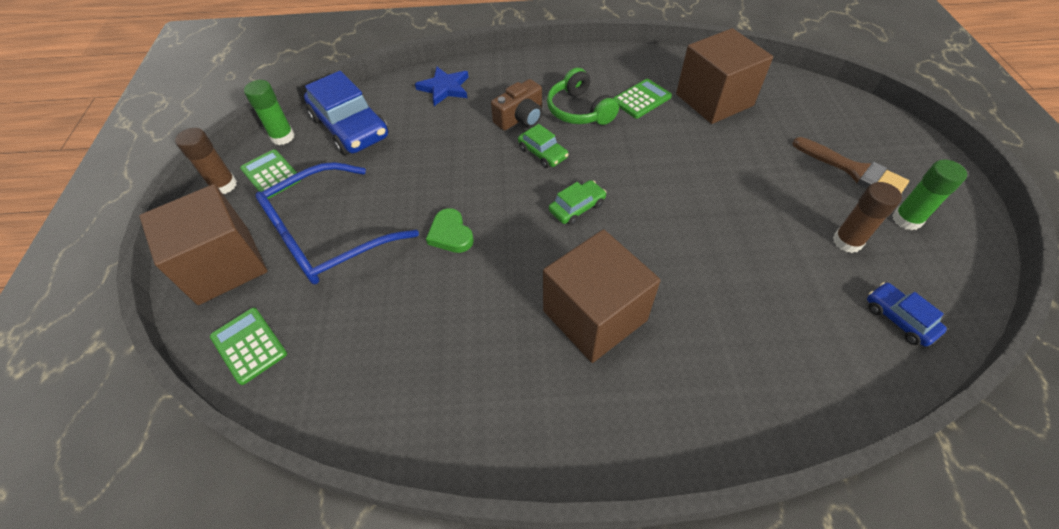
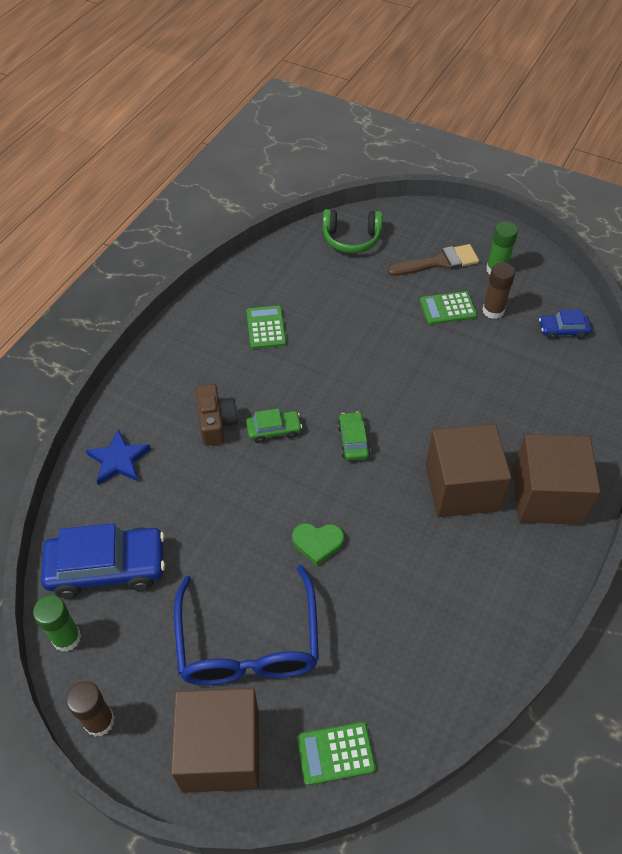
camera: 60 degrees left, 0 degrees up
green calculator [240,149,302,199] -> green calculator moved to [420,291,477,325]
green headphones [547,68,619,125] -> green headphones moved to [323,209,383,253]
brown cube [676,28,773,124] -> brown cube moved to [513,434,601,525]

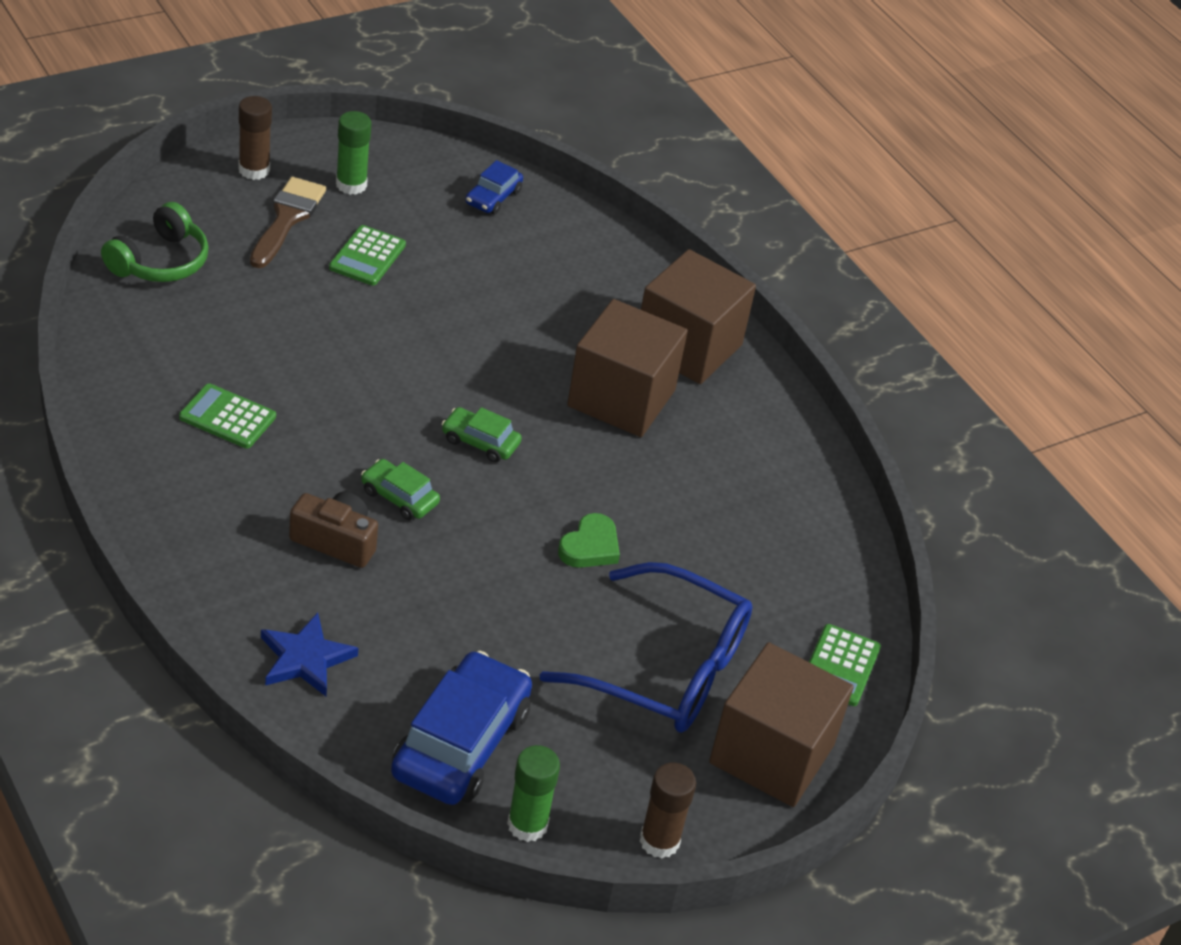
camera: 65 degrees left, 10 degrees down
green car [246,408,302,443] -> green car turned 75 degrees counterclockwise [361,459,440,520]
brown glue stick [482,262,515,319] -> brown glue stick moved to [239,96,272,180]

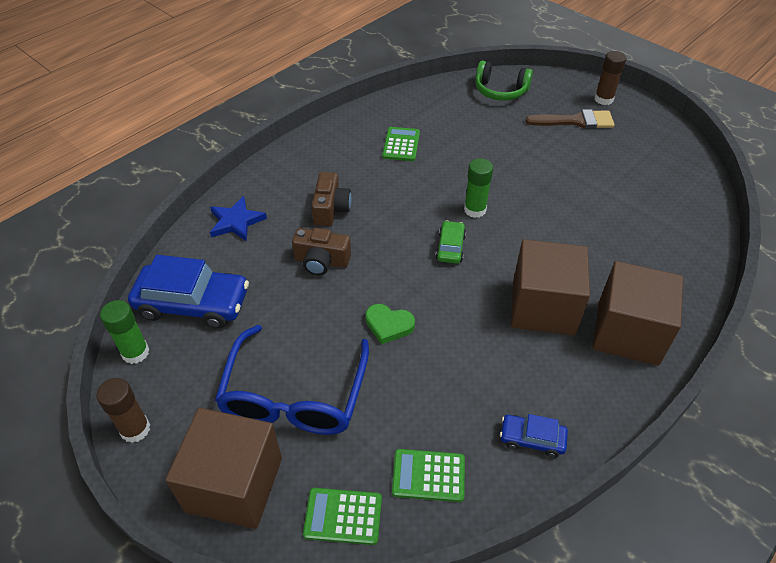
camera: 80 degrees right, 5 degrees up
green calculator [329,225,406,286] -> green calculator moved to [392,449,465,502]
green glue stick [336,111,372,195] -> green glue stick moved to [464,158,493,218]
green car [361,459,440,520] -> none
blue car [465,160,523,214] -> blue car moved to [500,414,568,458]
none -> brown camera [292,228,351,275]

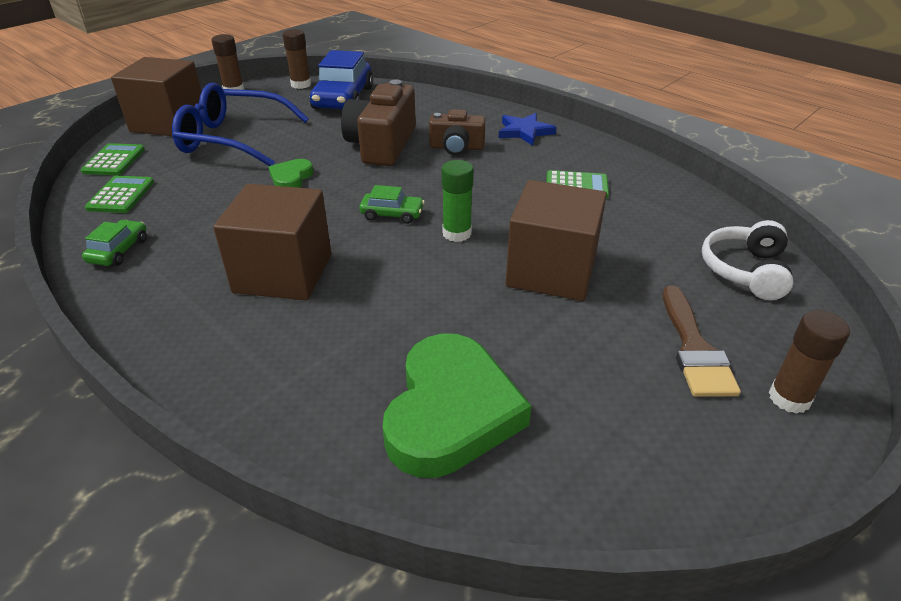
camera: 90 degrees right, 10 degrees down
green glue stick [100,300,149,364] -> brown glue stick [283,29,311,89]
blue star [210,196,267,242] -> blue star moved to [499,113,557,146]
brown camera [292,228,351,275] -> brown camera [341,79,416,166], size x1.66
green headphones [475,61,533,101] -> white headphones [702,220,793,300]
blue car [500,414,568,458] -> green car [82,220,147,266]
brown cube [592,261,683,366] -> brown cube moved to [506,180,607,301]
none -> green heart [383,333,531,478]

